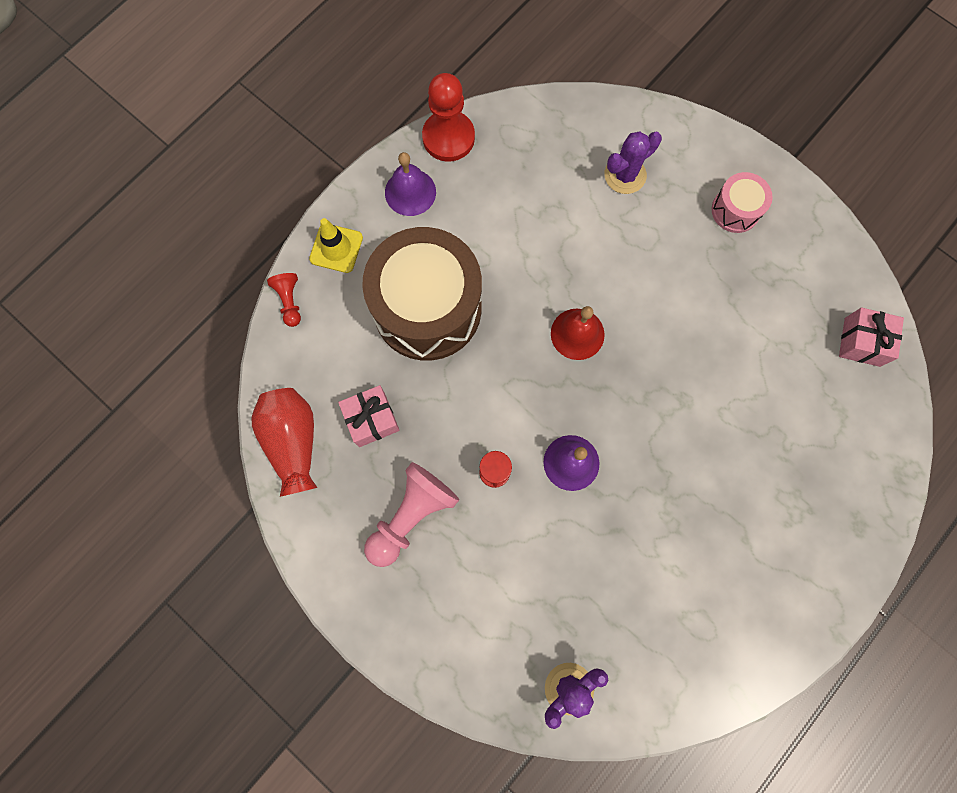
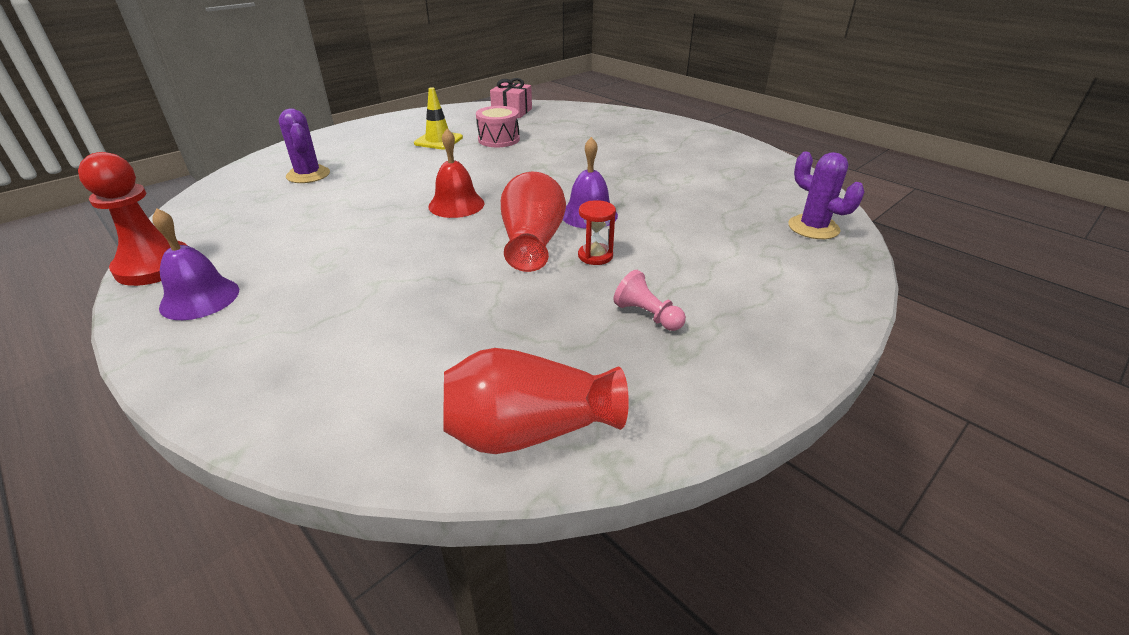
camera: 85 degrees left, 40 degrees down
red pawn [267,273,301,327] -> none
yellow traffic cone [309,218,363,273] -> yellow traffic cone moved to [414,87,463,150]
pink gift [338,385,400,447] -> none
brown drum [362,227,482,361] -> none
pink pawn [364,462,459,567] -> pink pawn [614,270,686,331], size x0.53
pink drum [712,172,773,233] -> pink drum moved to [476,106,520,147]
none -> red vase [501,172,566,272]

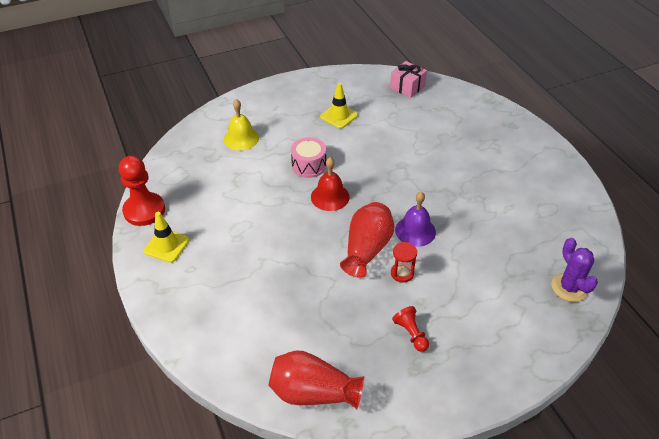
camera: 20 degrees right, 10 degrees up
purple bell [152,209,239,320] -> yellow traffic cone [143,212,189,263]
purple cactus [279,108,330,183] -> yellow bell [224,99,259,151]
pink drum [476,106,520,147] -> pink drum moved to [291,137,326,178]
pink pawn [614,270,686,331] -> red pawn [392,306,429,352]

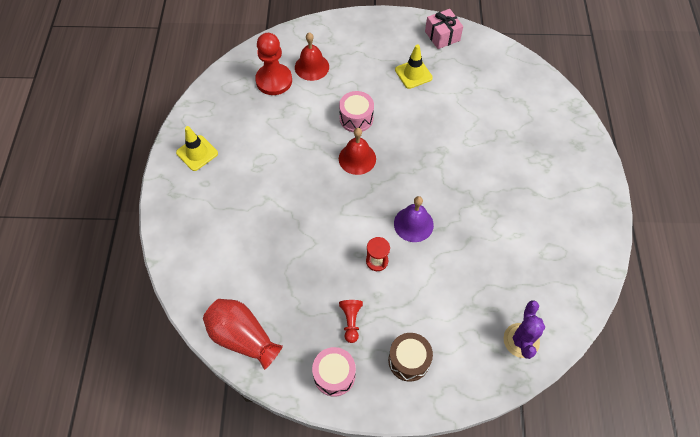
camera: 25 degrees right, 15 degrees up
red pawn [118,156,165,226] -> red pawn moved to [255,33,292,95]
yellow bell [224,99,259,151] -> red bell [295,32,329,81]
red vase [340,202,394,278] -> none
pink gift [390,61,427,98] -> pink gift moved to [425,9,463,49]
none -> pink drum [312,347,356,397]
none -> brown drum [388,333,433,382]

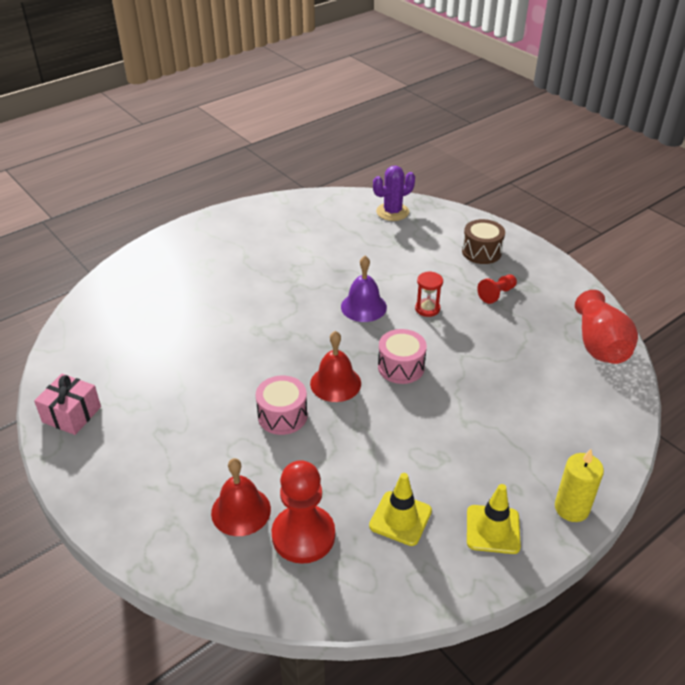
camera: 130 degrees left, 20 degrees down
pink drum [312,347,356,397] -> pink drum moved to [378,329,427,384]
yellow traffic cone [395,44,433,89] -> yellow traffic cone moved to [369,473,432,546]
none -> yellow candle [555,449,604,522]

